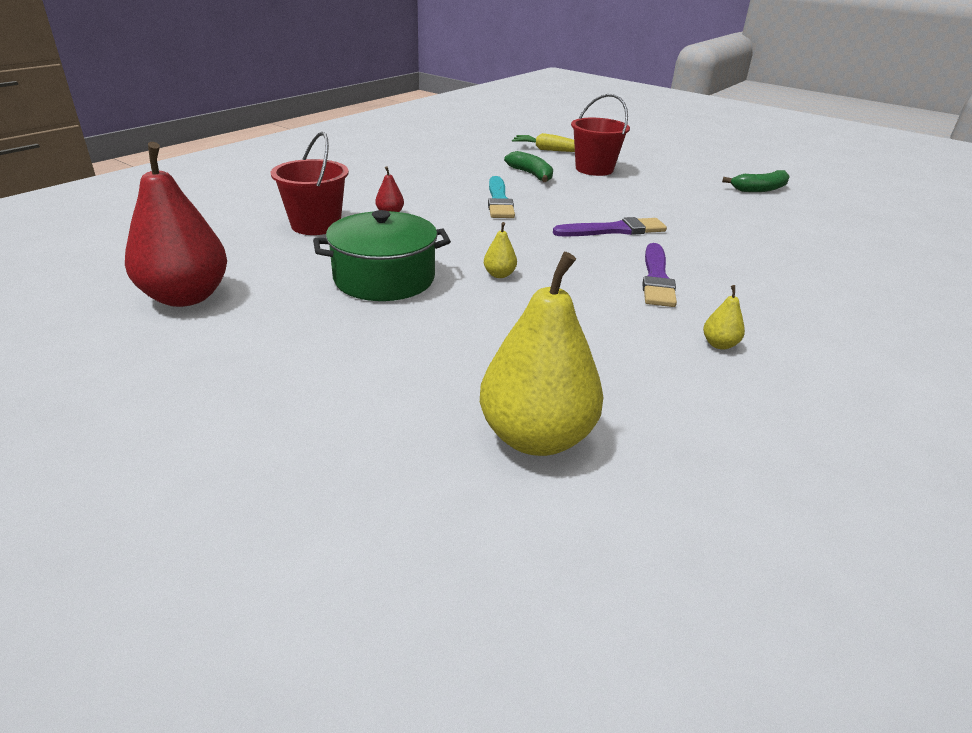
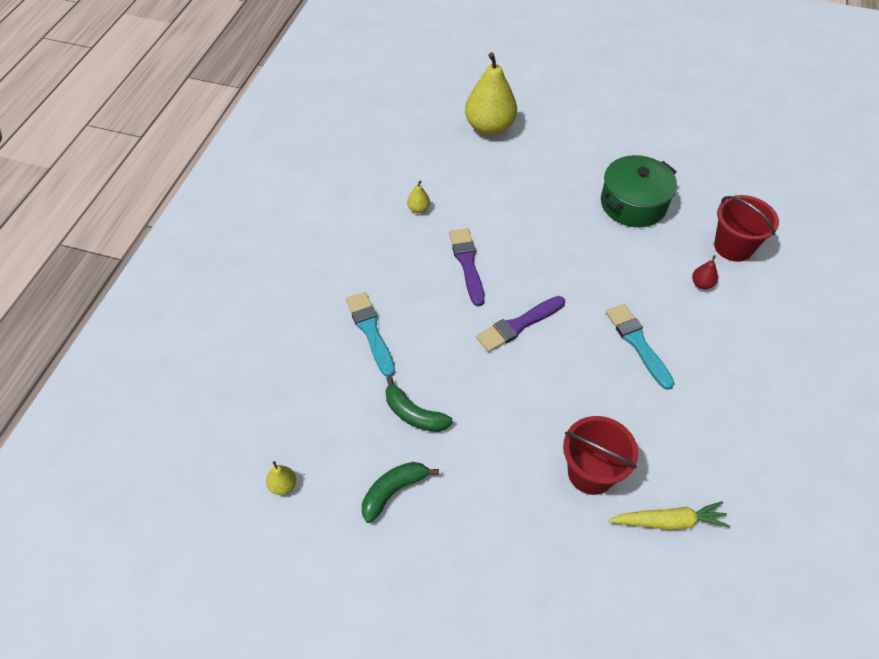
camera: 160 degrees right, 20 degrees up
red pear [125,142,227,307] -> none
yellow pear [484,222,517,278] -> yellow pear moved to [266,461,296,495]
green banana [504,151,553,182] -> green banana moved to [386,376,453,432]
none -> turquoise brush [346,292,395,376]

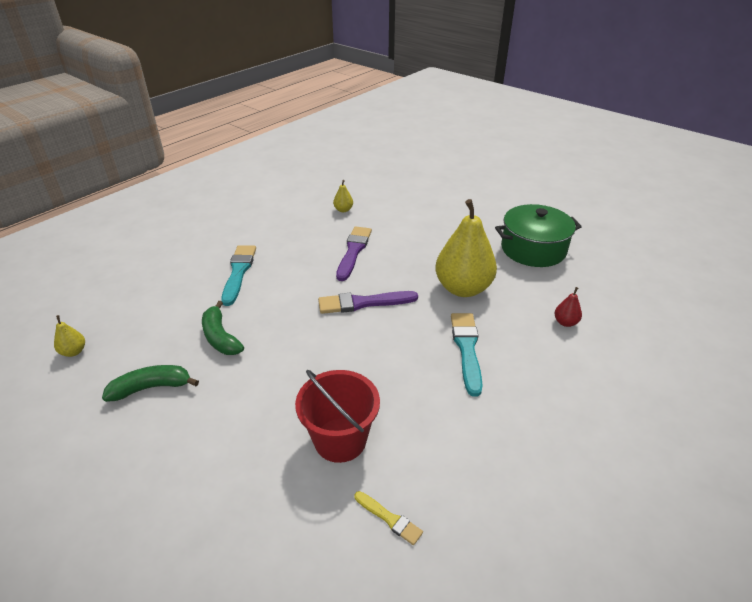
camera: 25 degrees right, 15 degrees down
yellow pear [465,52,517,136] -> yellow pear moved to [435,199,497,297]
yellow carrot [608,501,730,530] -> yellow brush [355,491,423,545]
red bucket [714,195,779,262] -> none

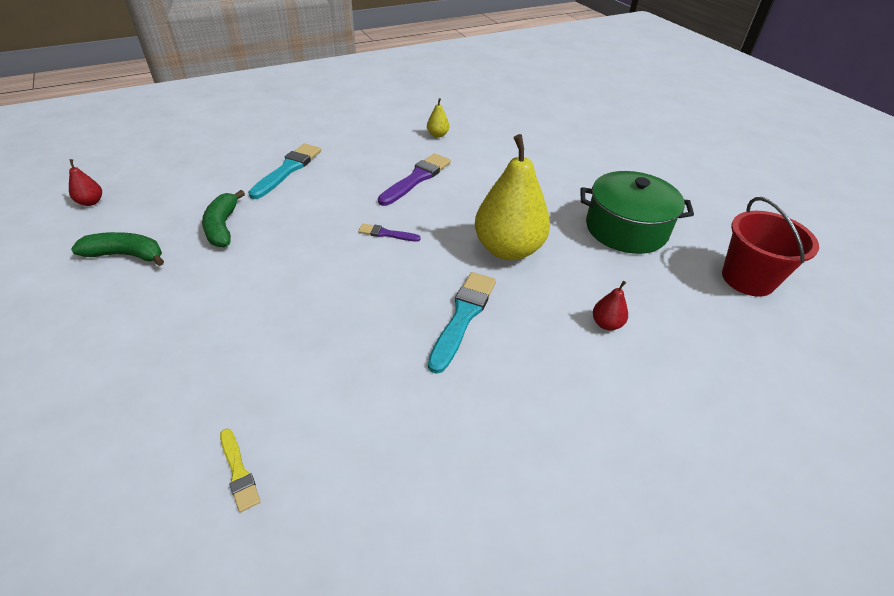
camera: 20 degrees right, 5 degrees up
yellow pear [54,315,85,357] -> red pear [69,159,102,206]
red bucket [295,370,380,463] -> red bucket moved to [722,197,819,297]
purple brush [318,291,418,314] -> purple brush [358,224,421,241], size x0.54

